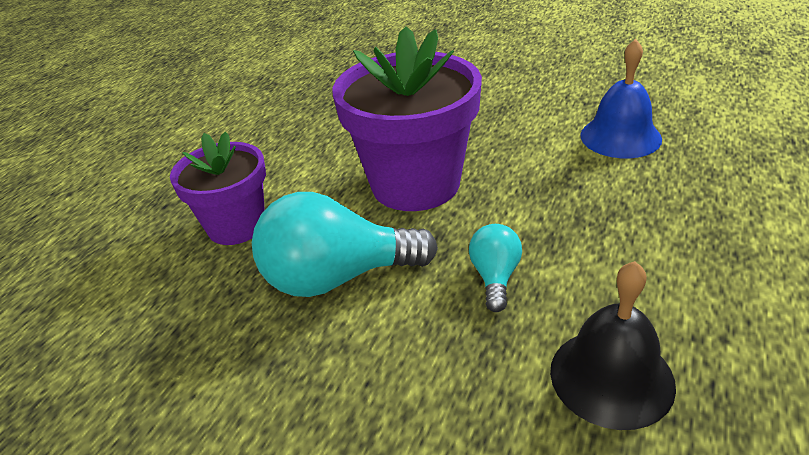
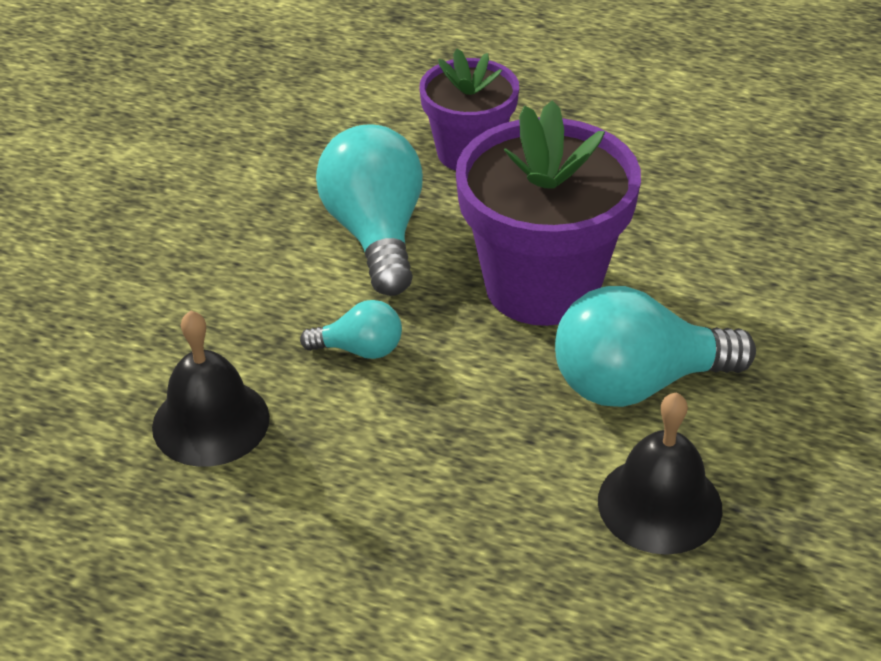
camera: 85 degrees right, 5 degrees up
blue bell [580,39,662,158] -> black bell [598,392,722,555]
none -> turquoise light bulb [555,286,756,407]

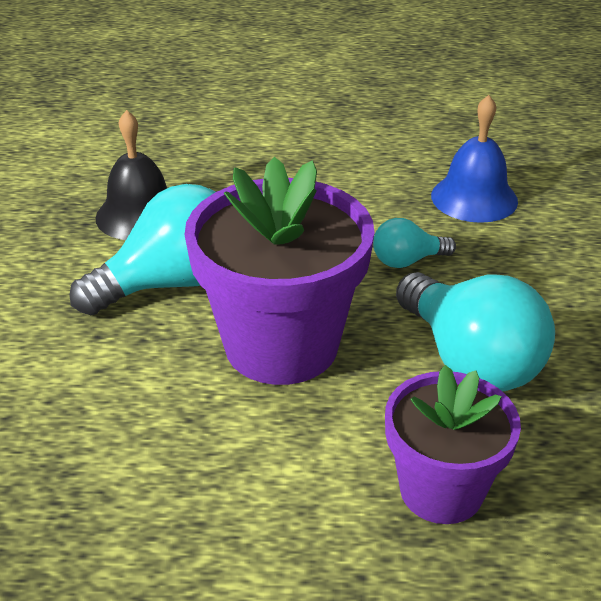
camera: 160 degrees right, 5 degrees down
black bell [152,311,270,467] -> blue bell [431,95,518,223]

